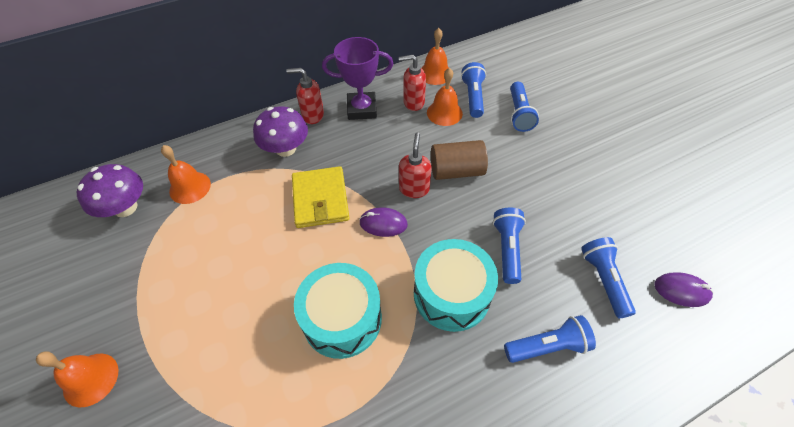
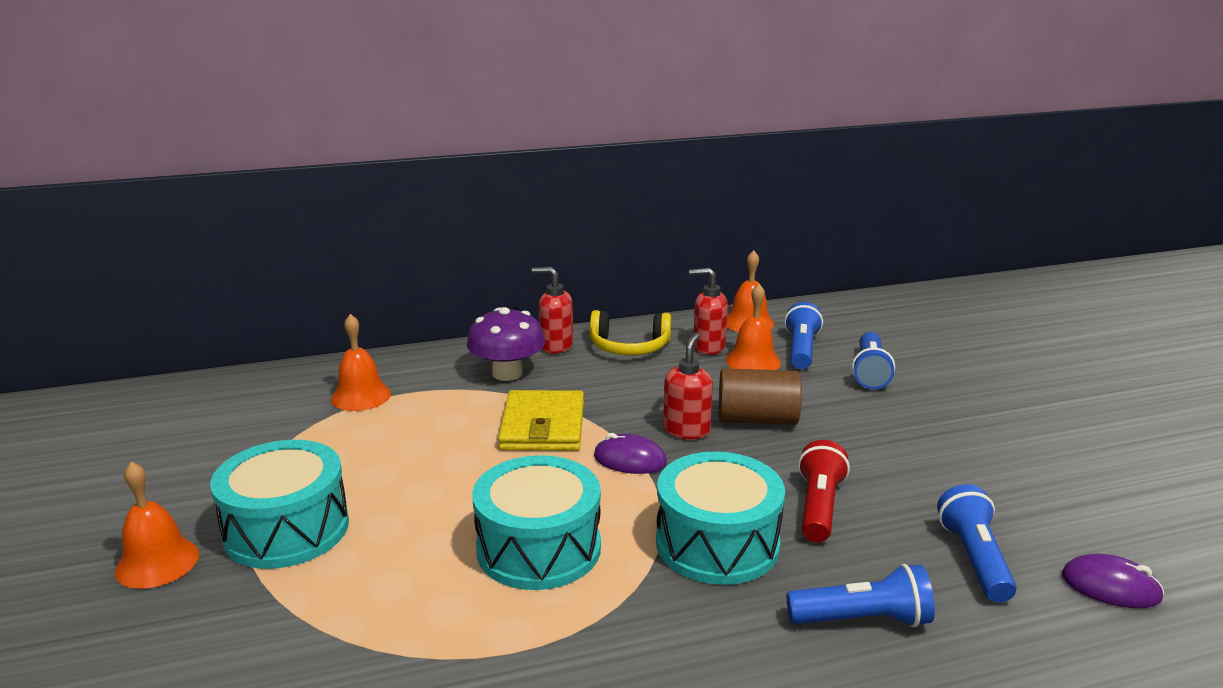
camera: 10 degrees right, 30 degrees down
purple mushroom [77,164,143,217] -> none
purple trophy [322,37,393,120] -> yellow headphones [590,310,671,355]
blue flashlight [493,208,526,284] -> red flashlight [798,440,850,543]
none -> turquoise drum [210,440,349,569]

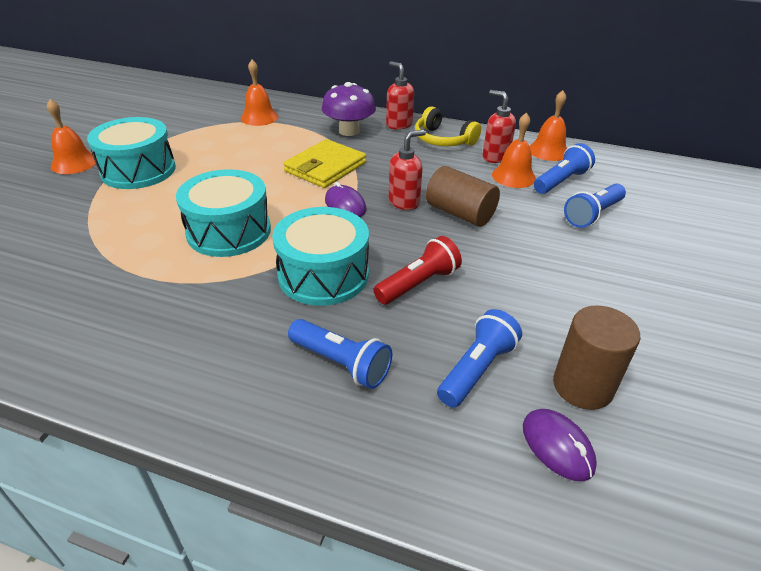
camera: 35 degrees right, 15 degrees up
none -> brown cylinder [553,305,640,410]

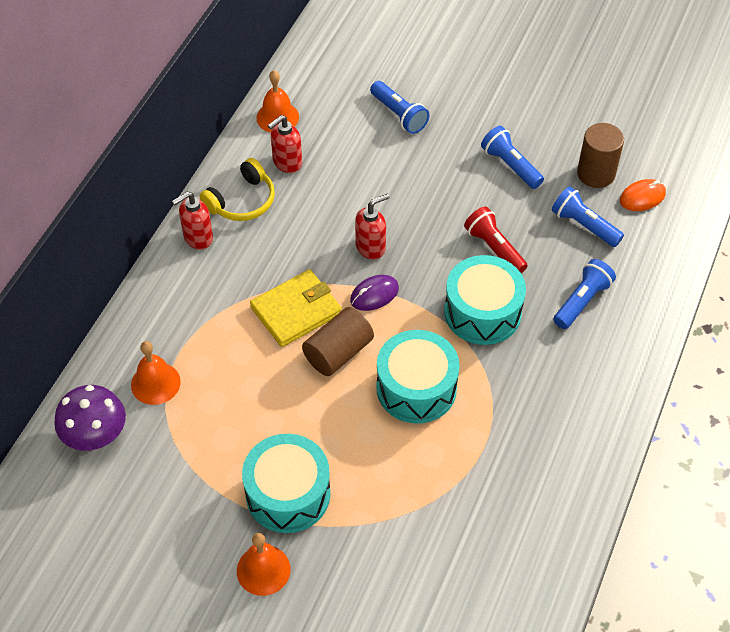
camera: 85 degrees left, 15 degrees up
yellow wallet [283,139,366,188] -> yellow wallet turned 75 degrees counterclockwise [250,269,342,347]
purple mushroom [322,82,376,136] -> purple mushroom moved to [54,385,126,451]
red soap dispenser [389,130,426,210] -> red soap dispenser turned 90 degrees clockwise [355,194,389,260]
brown cylinder [426,166,500,227] -> brown cylinder moved to [302,307,374,376]
orange bell [492,113,536,188] -> none
purple mouse [523,409,597,481] -> orange mouse [620,179,666,211]
blue flashlight [534,143,595,194] -> blue flashlight moved to [481,126,544,189]

